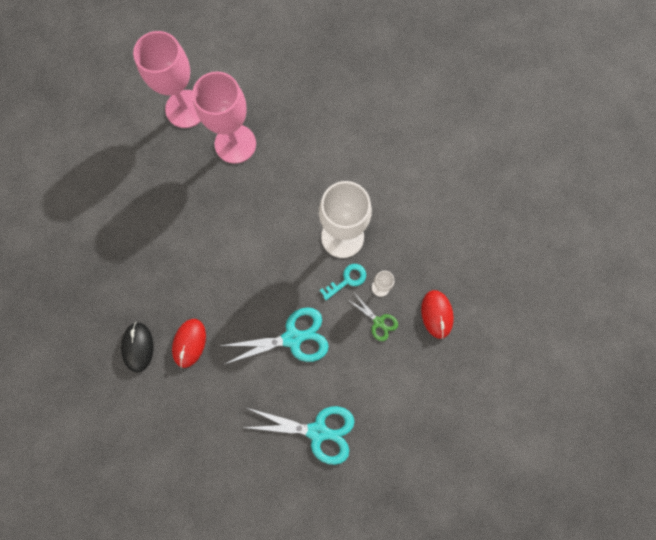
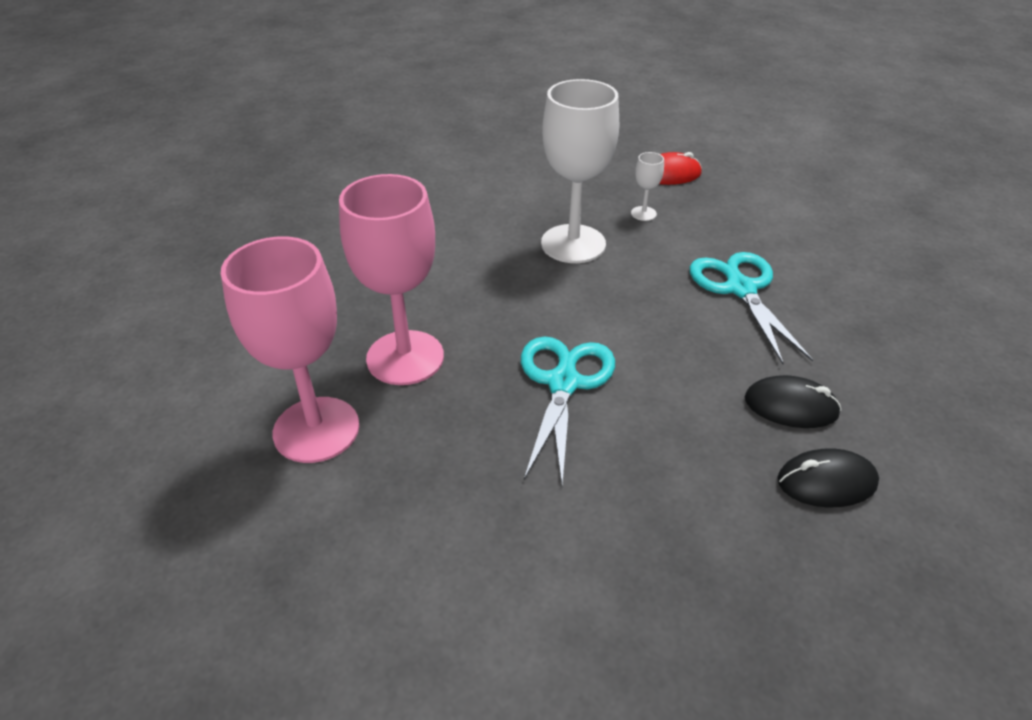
camera: 90 degrees left, 35 degrees down
red mouse [172,319,206,368] -> black mouse [745,375,841,428]
turquoise scissors [242,406,355,465] -> turquoise scissors moved to [521,336,615,484]
turquoise key [320,264,366,300] -> none
green scissors [348,294,398,341] -> none

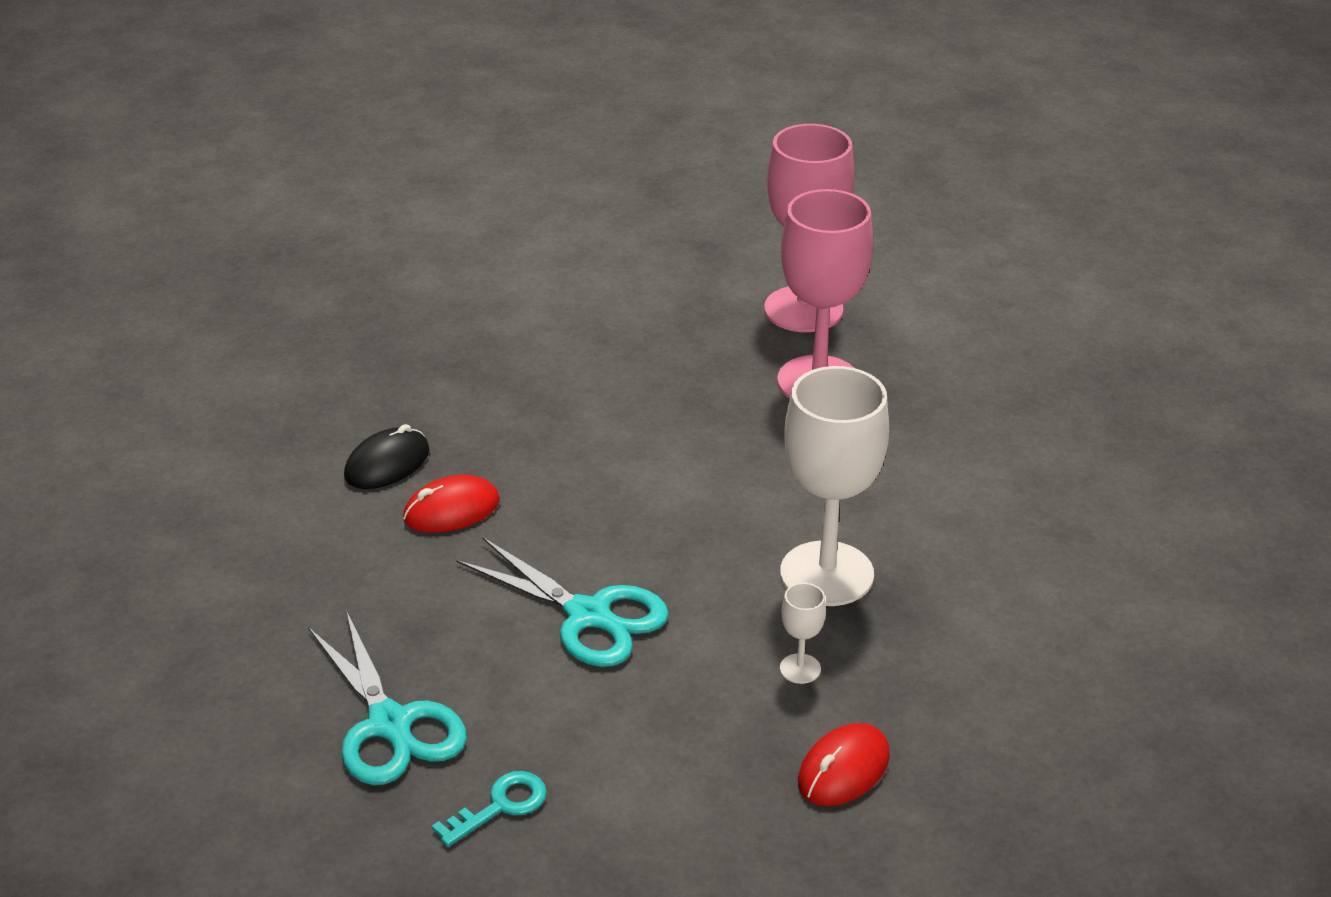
camera: 140 degrees right, 5 degrees down
turquoise scissors [521,336,615,484] -> turquoise scissors moved to [308,613,467,785]
black mouse [745,375,841,428] -> red mouse [403,475,500,533]
none -> turquoise key [432,771,547,847]

